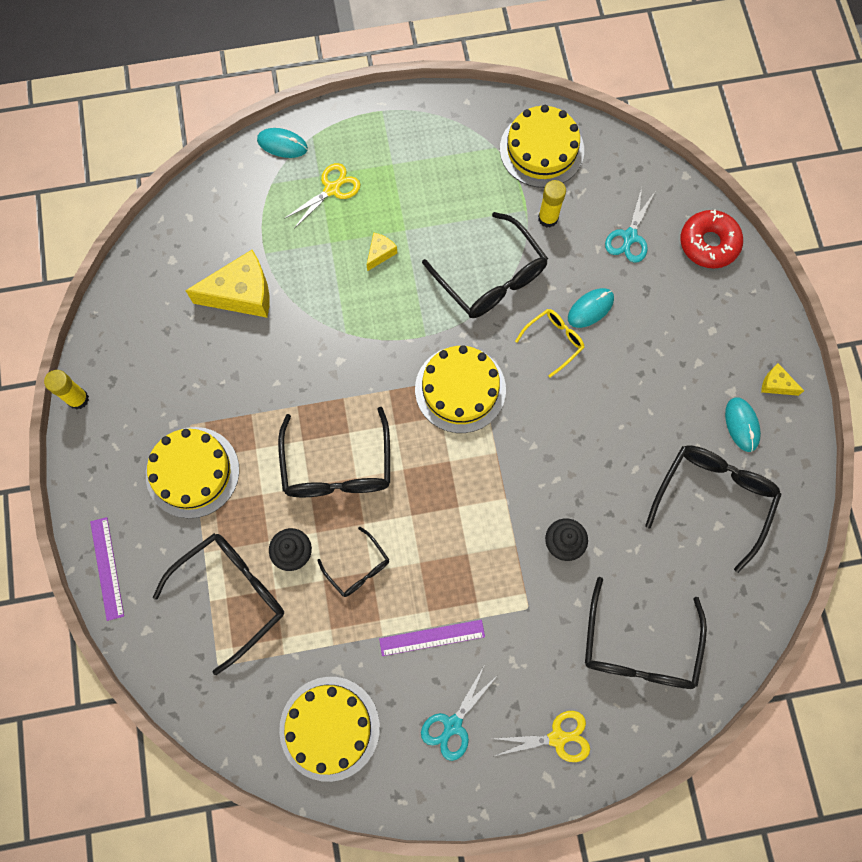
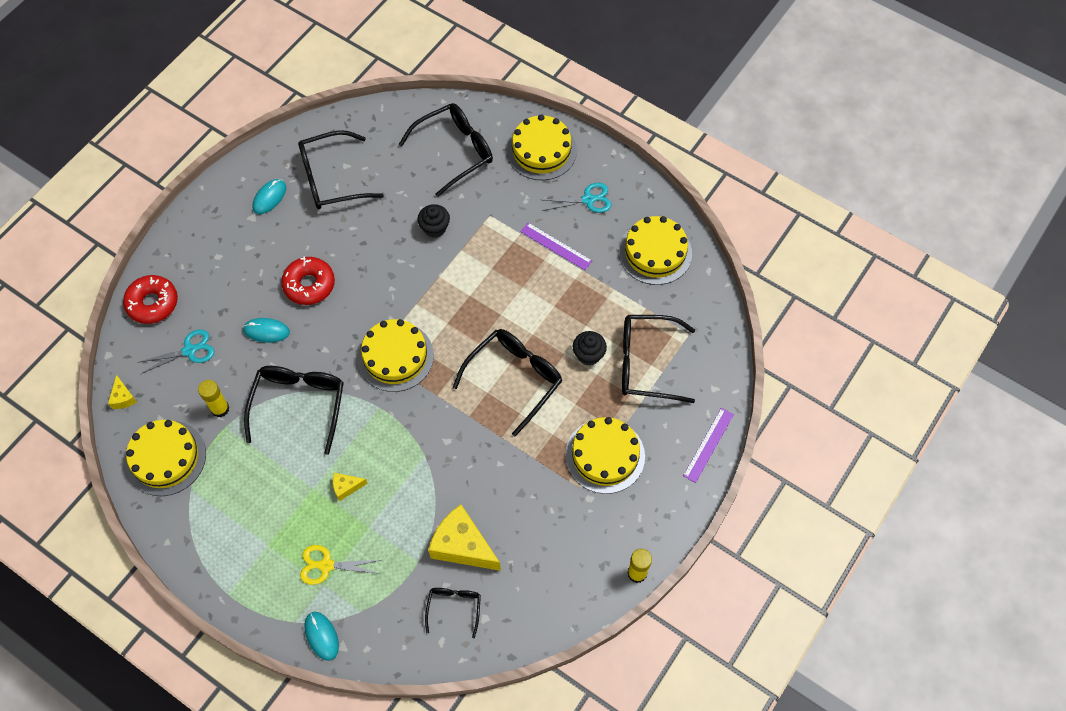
camera: 135 degrees left, 10 degrees down
black glasses [317,527,389,597] -> black glasses moved to [425,588,481,638]
yellow scissors [492,711,590,762] -> yellow cake [507,114,577,180]
yellow glasses [515,309,585,378] -> none
yellow cheese [761,363,804,396] -> yellow cheese moved to [108,375,137,409]
none -> red donut [281,256,335,305]

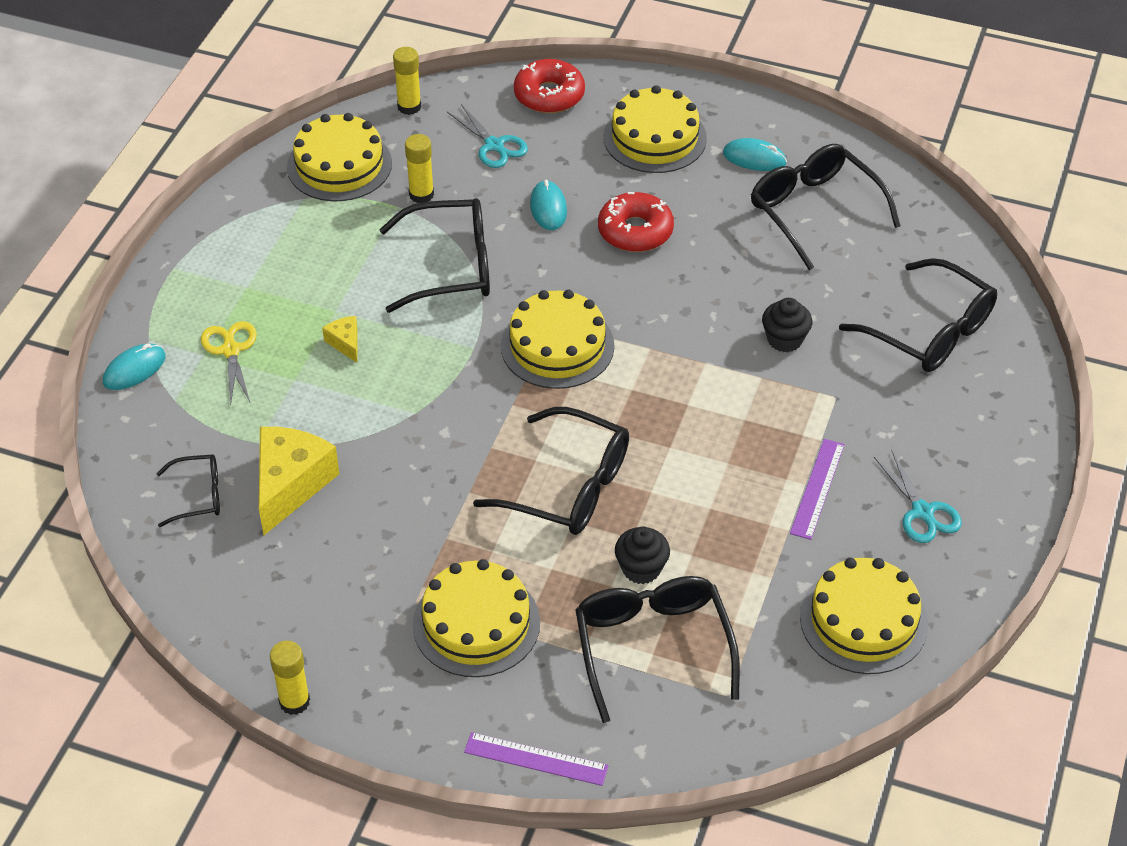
camera: 75 degrees right, 15 degrees down
yellow cheese [108,375,137,409] -> yellow glue stick [393,47,421,115]
yellow cake [507,114,577,180] -> yellow cake moved to [603,85,707,173]

